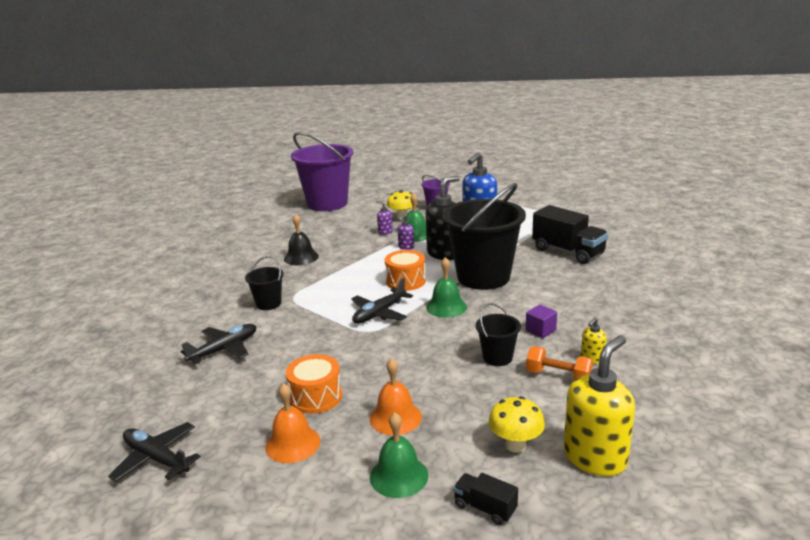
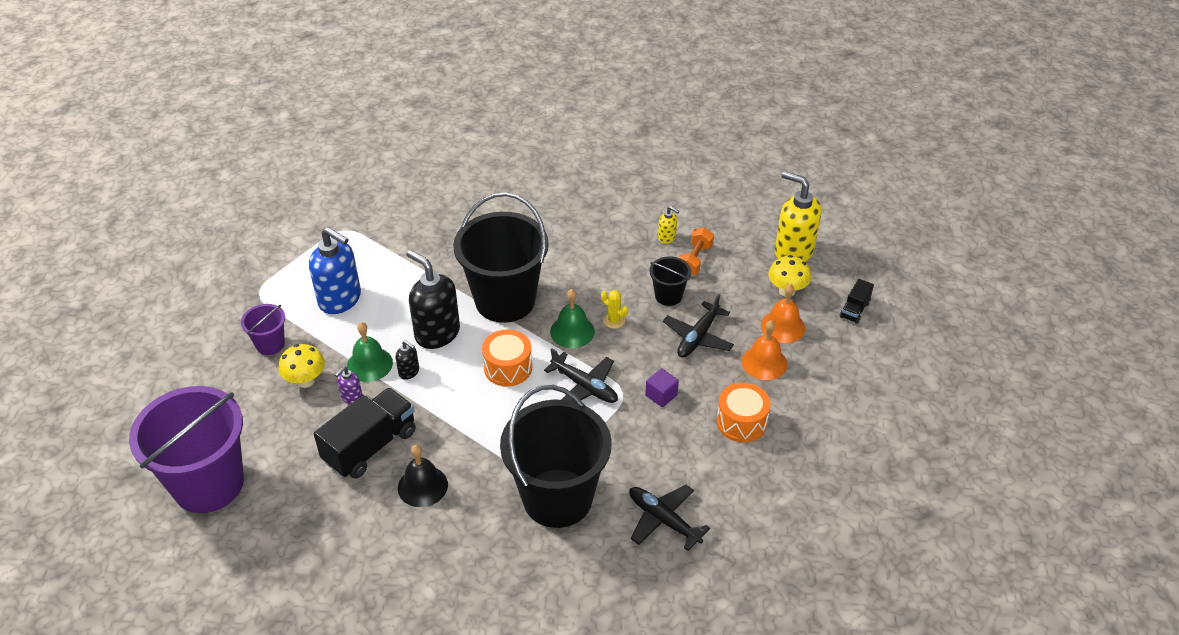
camera: 95 degrees left, 20 degrees up
black plane [108,422,201,482] -> black plane moved to [663,294,734,358]
black bucket [245,256,284,310] -> black bucket [500,385,611,528], size x2.21
orange bell [265,383,320,463] -> orange bell moved to [761,284,805,343]
green bell [370,412,428,498] -> none
purple soap dispenser [397,215,414,250] -> black soap dispenser [396,340,419,380]
purple cube [526,305,557,338] -> purple cube moved to [645,368,679,407]
black truck [532,205,608,264] -> black truck moved to [314,388,416,479]
none -> yellow cactus [601,290,628,329]

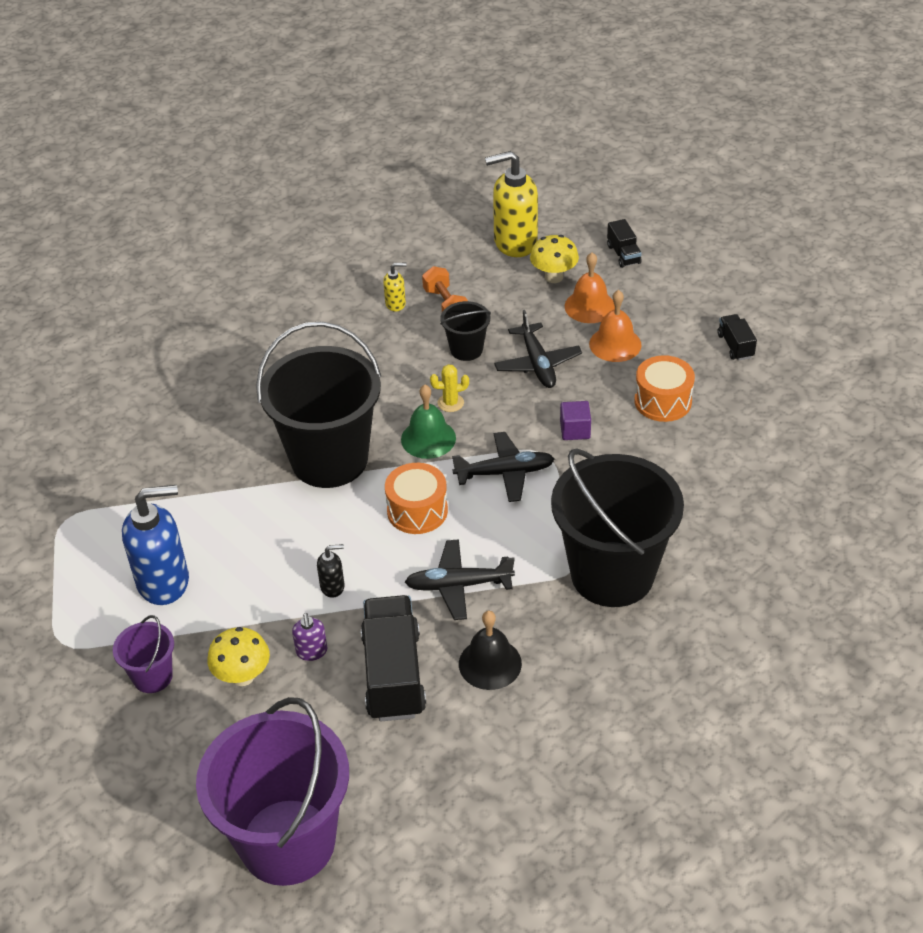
camera: 45 degrees left, 0 degrees up
green bell [347,322,393,382] -> none
black soap dispenser [406,250,460,349] -> none
black plane [629,485,710,551] -> black plane moved to [405,539,515,620]
none -> black truck [717,314,757,361]

